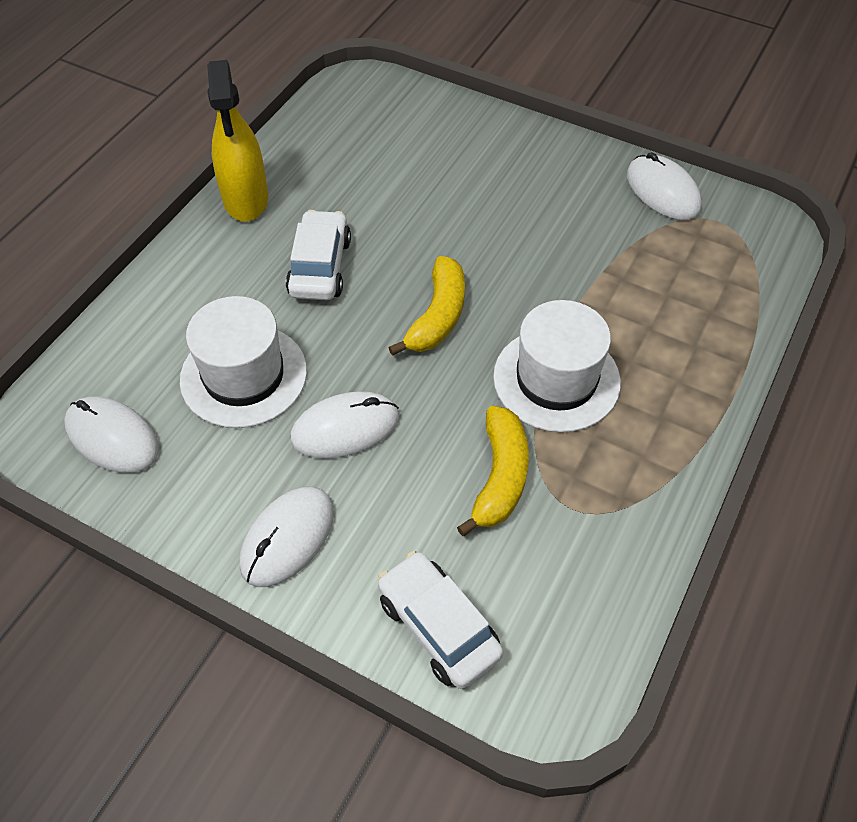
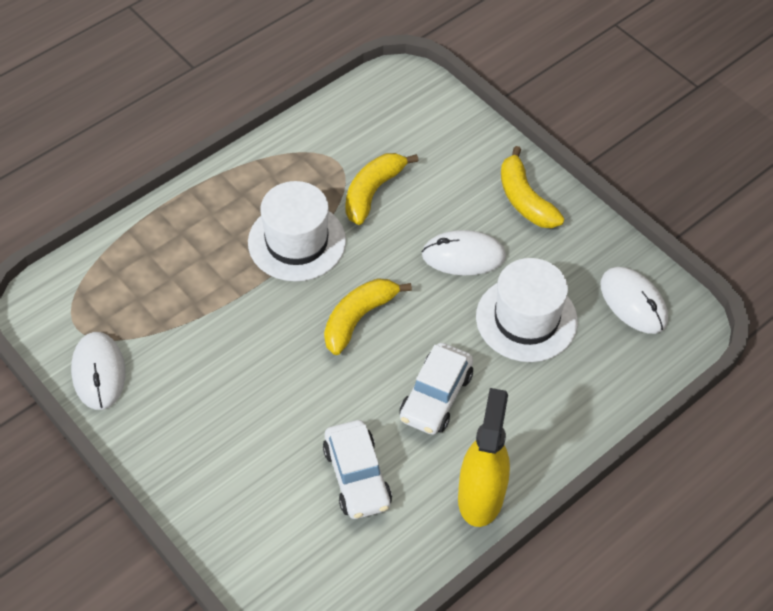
camera: 160 degrees left, 0 degrees up
white mouse [240,487,334,587] -> yellow banana [501,146,565,228]
white car [378,551,503,689] -> white car moved to [323,420,392,519]

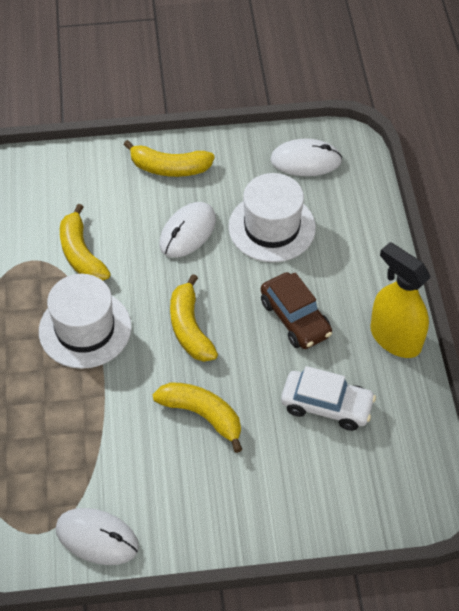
camera: 55 degrees left, 0 degrees up
white car [399,343,473,435] -> brown car [261,272,332,349]
none -> yellow banana [153,382,242,453]

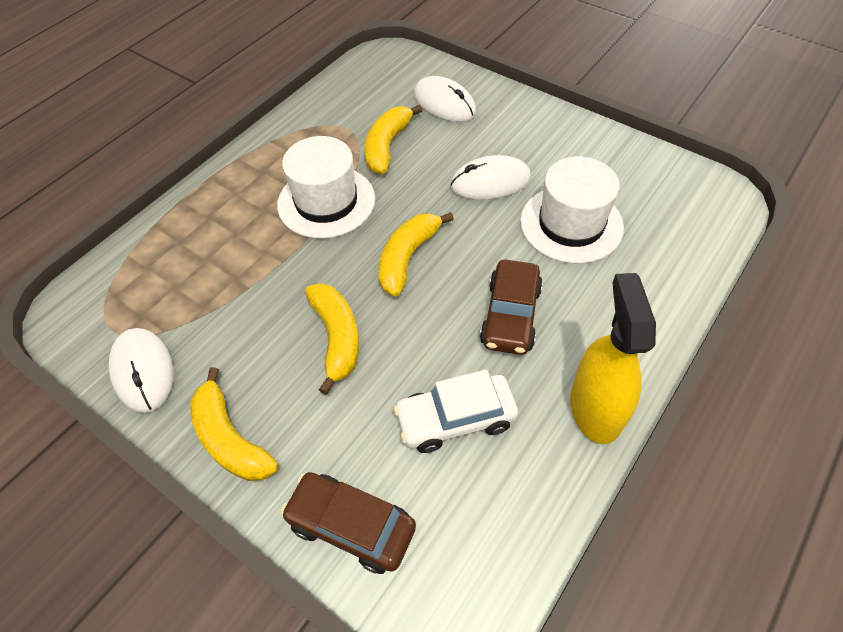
camera: 45 degrees right, 0 degrees up
yellow banana [123,140,215,177] -> yellow banana moved to [190,367,278,481]
white mouse [270,138,342,176] -> white mouse moved to [414,76,476,122]
white car [281,366,376,431] -> white car turned 105 degrees clockwise [394,369,518,453]
none -> brown car [281,472,416,574]

